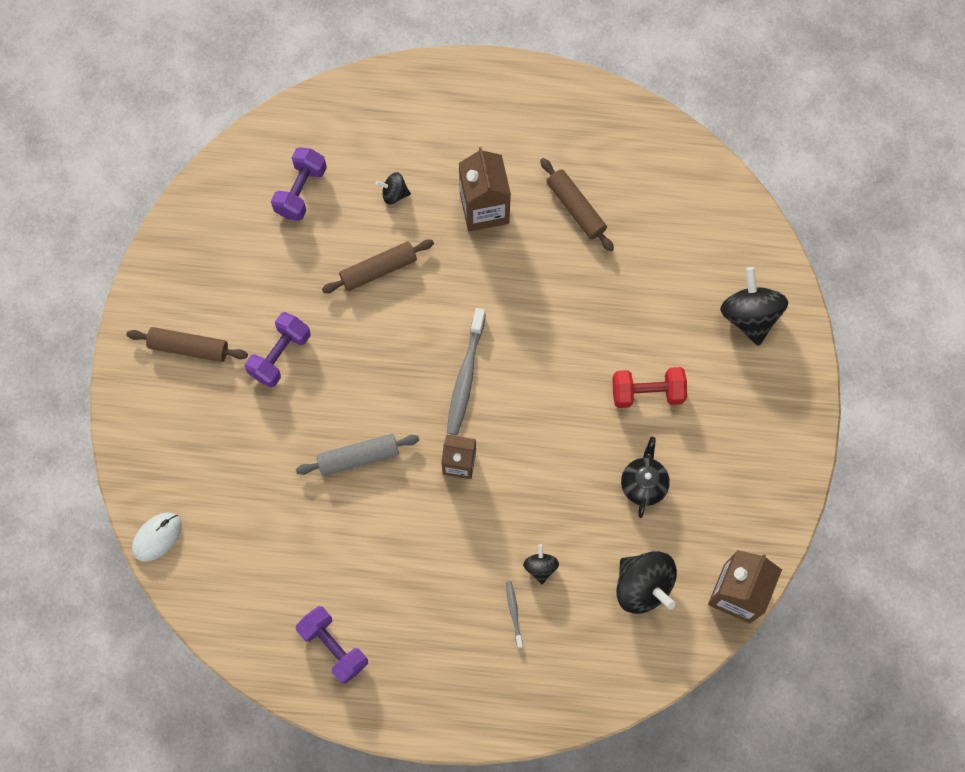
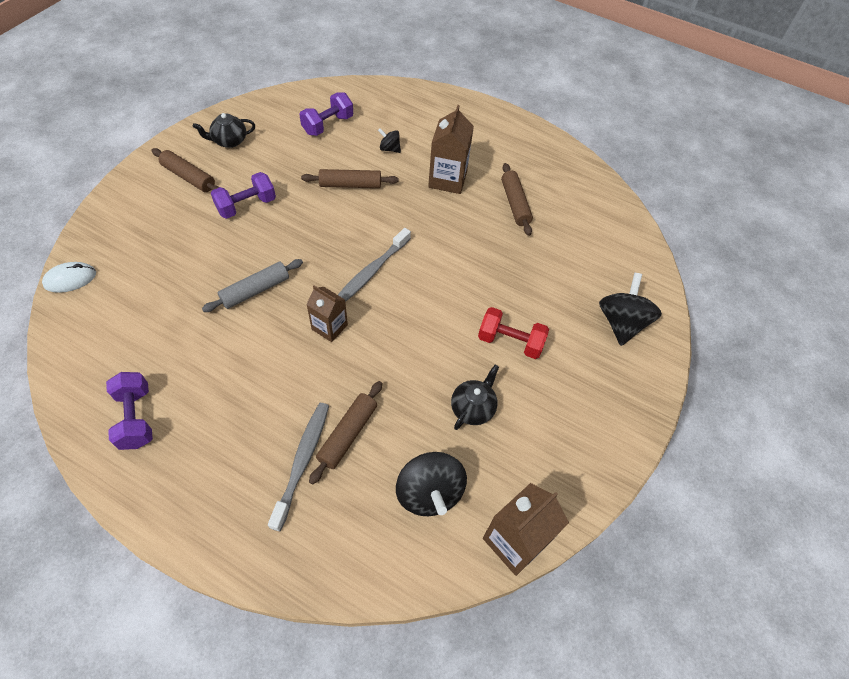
camera: 20 degrees right, 15 degrees down
grey rolling pin [296,434,419,476] -> grey rolling pin turned 45 degrees counterclockwise [202,259,303,312]
grey toothbrush [506,581,523,648] -> grey toothbrush [268,403,329,531], size x2.05
black spinning top [523,544,559,584] -> brown rolling pin [309,381,382,485]
none -> black teapot [193,113,255,148]

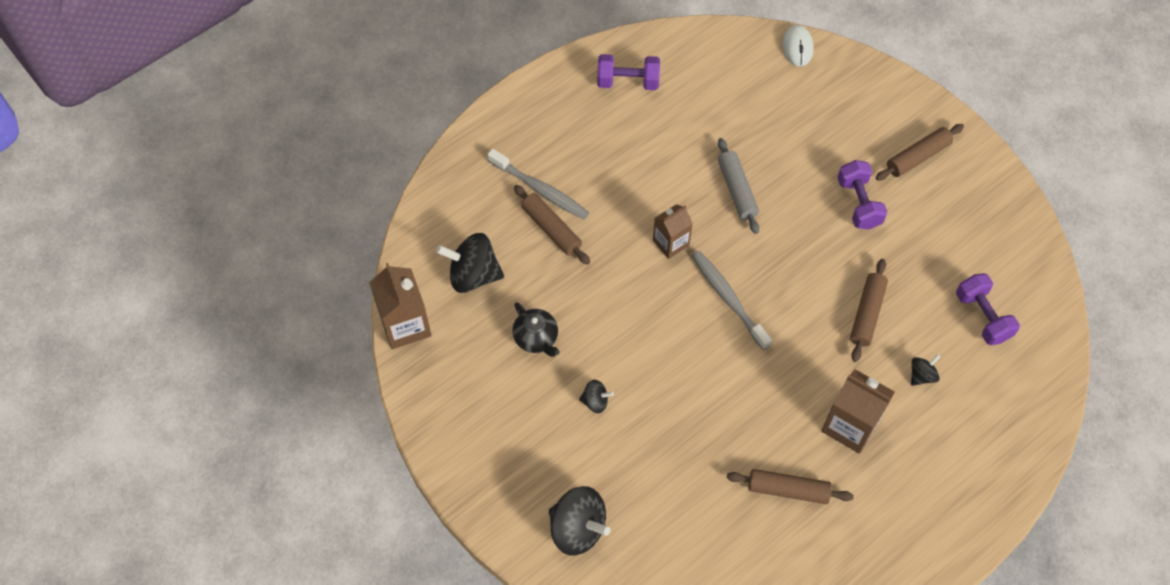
camera: 115 degrees right, 5 degrees up
black teapot [193,113,255,148] -> none
red dumbbell [478,307,549,359] -> black spinning top [579,380,614,413]

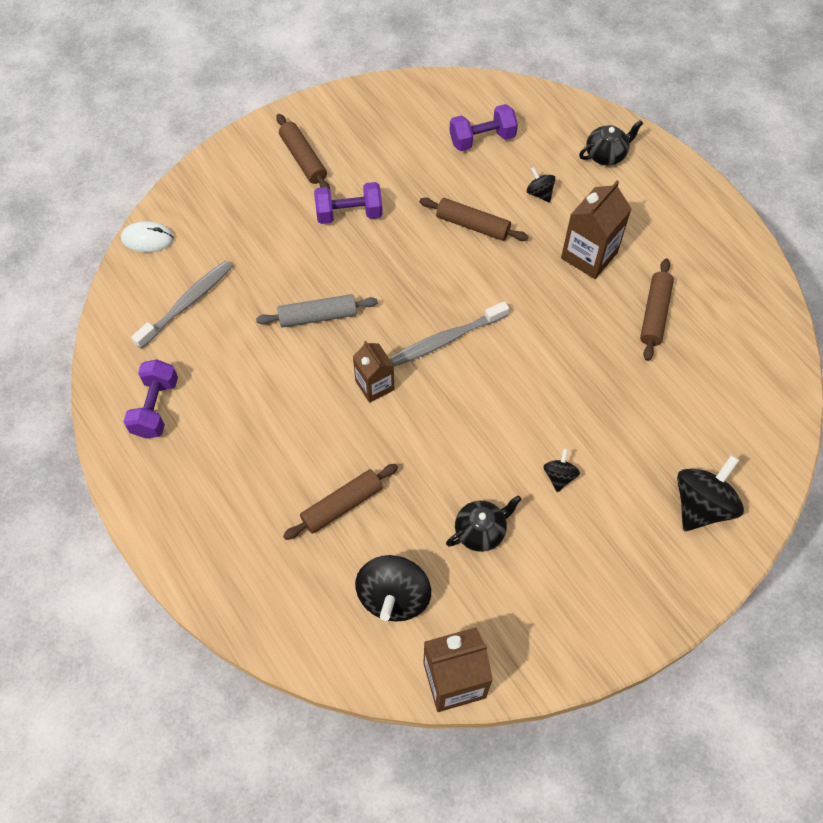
camera: 85 degrees left, 0 degrees up
grey toothbrush [487,149,589,220] -> grey toothbrush moved to [131,260,233,349]
none -> black teapot [579,120,643,165]

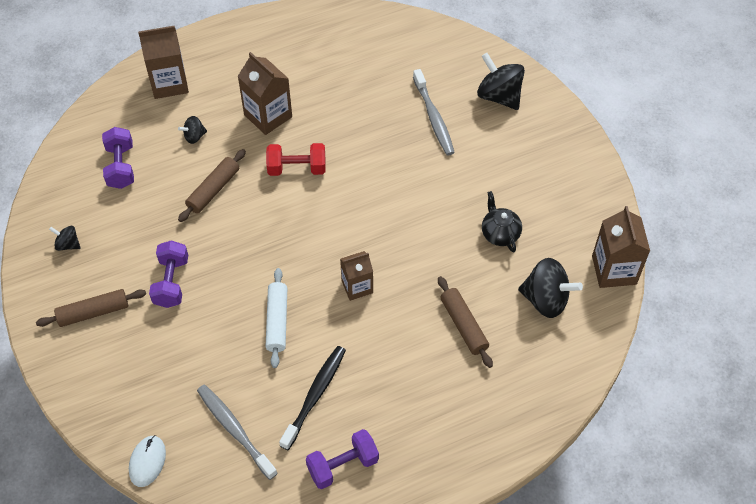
camera: 80 degrees left, 5 degrees down
purple dumbbell [123,359,178,439] -> purple dumbbell turned 45 degrees counterclockwise [306,429,379,489]
grey rolling pin [256,294,378,328] -> white rolling pin [265,268,287,368]
grey toothbrush [390,301,509,366] -> grey toothbrush moved to [413,69,455,156]
black spinning top [543,449,580,492] -> black spinning top moved to [49,226,81,251]
black teapot [579,120,643,165] -> brown carton [138,26,189,99]
brown rolling pin [640,259,674,361] -> none
none -> red dumbbell [266,143,326,176]
none -> black toothbrush [279,346,346,450]

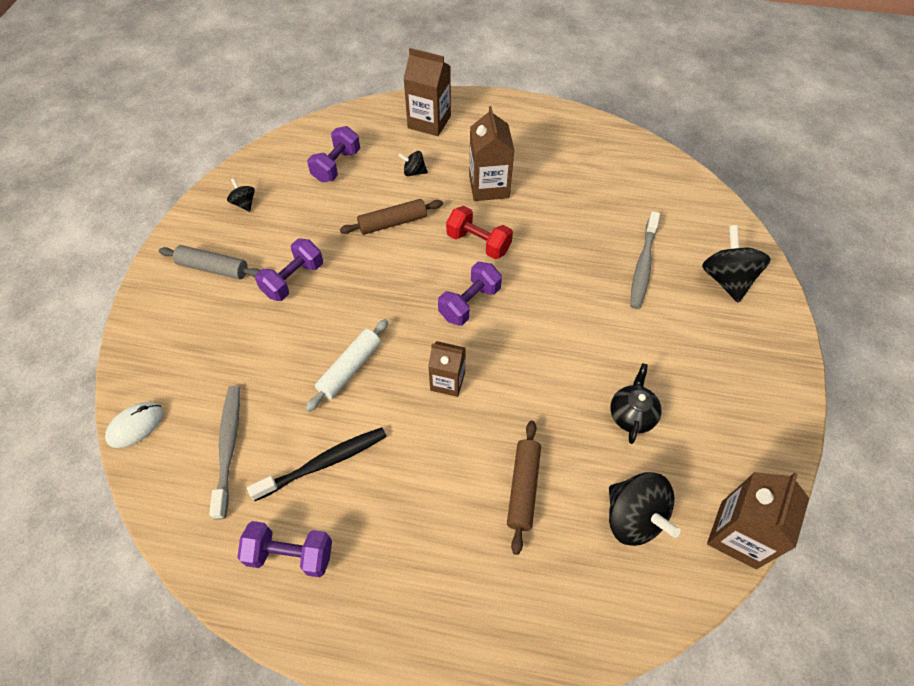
camera: 35 degrees right, 0 degrees up
brown rolling pin [36,289,146,327] -> grey rolling pin [159,245,260,279]
none -> purple dumbbell [438,262,502,326]

